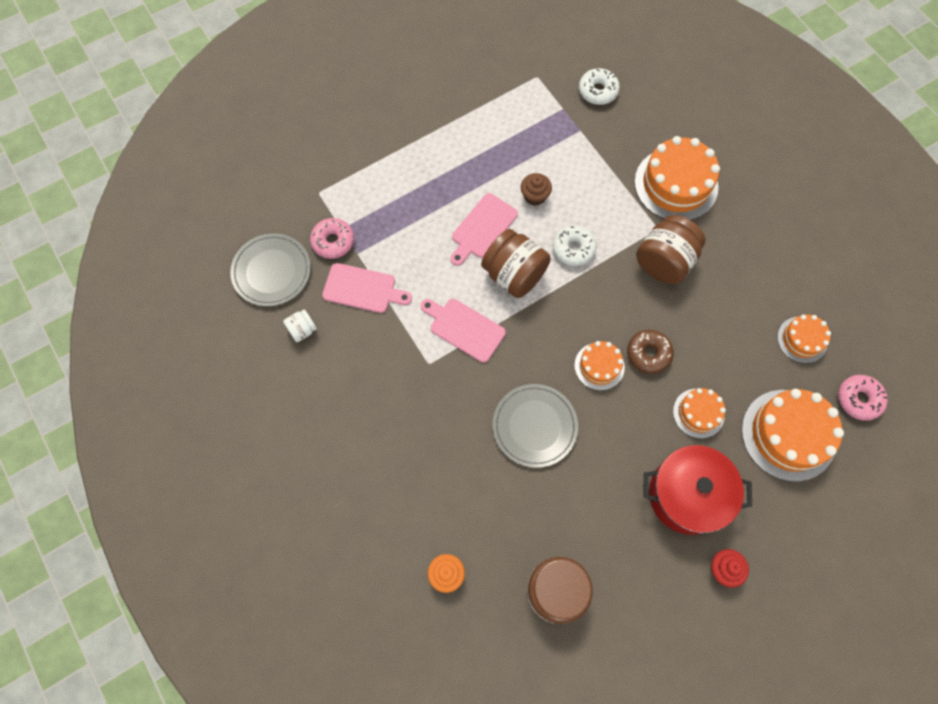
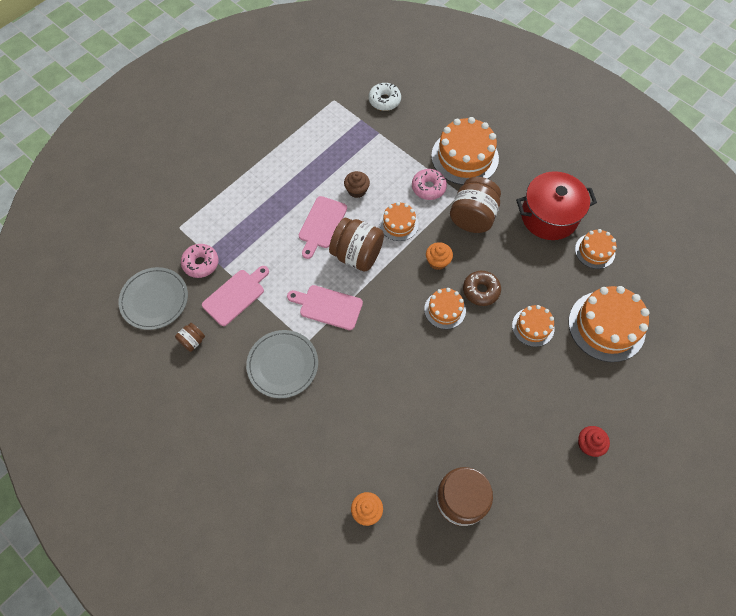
camera: 15 degrees left, 5 degrees down
white jar [283,309,317,342] -> brown jar [175,323,205,352]
pink cutting board [322,263,412,313] -> pink cutting board turned 45 degrees counterclockwise [202,266,269,326]
grey plate [493,384,578,468] -> grey plate moved to [246,330,318,398]
white donut [553,225,597,266] -> orange cake [380,202,419,241]
red pot [643,445,752,535] -> red pot moved to [516,171,597,240]
pink donut [838,375,888,421] -> pink donut moved to [412,169,447,200]
none -> orange cupcake [426,242,453,270]

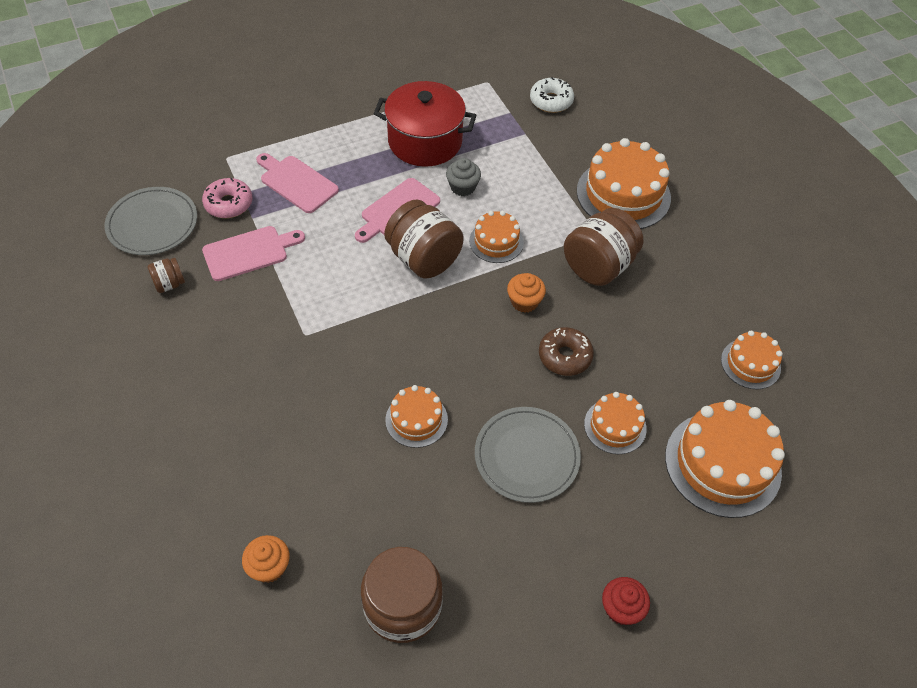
camera: 20 degrees right, 10 degrees down
grey plate [246,330,318,398] -> grey plate moved to [475,407,581,503]
pink cutting board [287,285,363,330] -> pink cutting board moved to [256,153,339,213]
brown cupcake [344,171,370,198] -> grey cupcake [446,158,481,196]
pink donut [412,169,447,200] -> none
orange cake [424,288,466,329] -> orange cake moved to [385,385,448,448]
red pot [516,171,597,240] -> red pot moved to [373,81,476,167]

